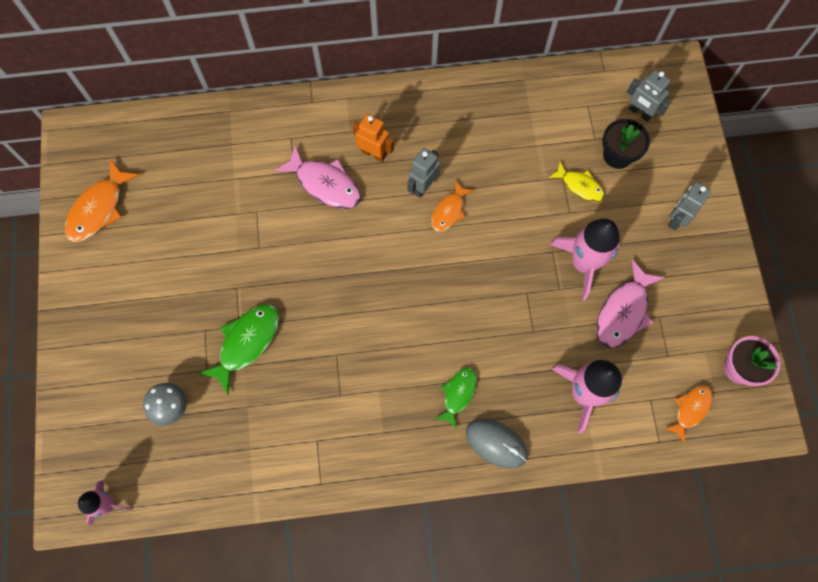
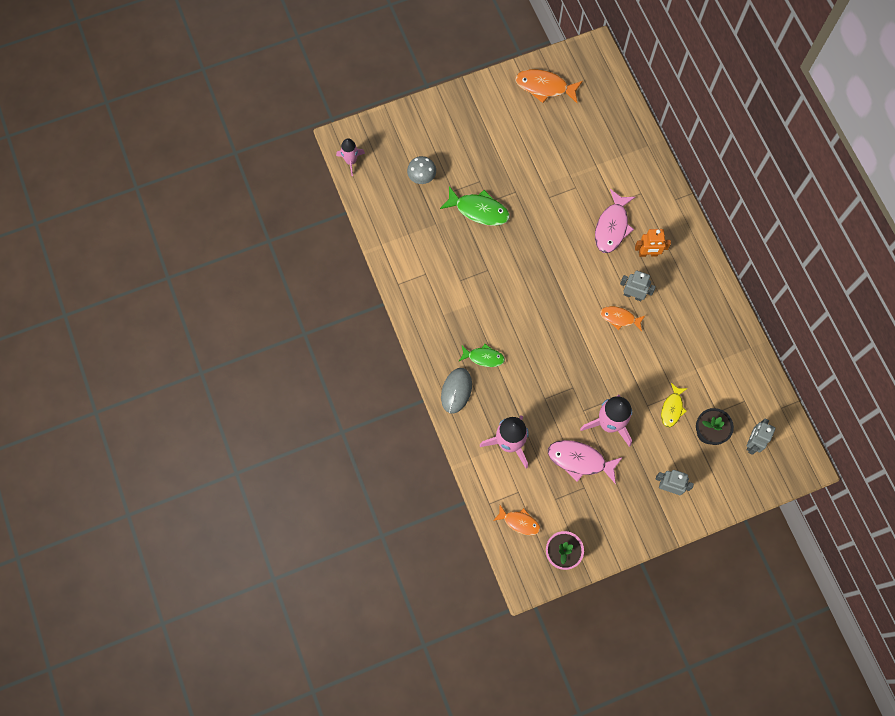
camera: 75 degrees right, 0 degrees up
orange robot [353,114,394,162] -> orange robot turned 75 degrees clockwise [635,229,671,257]

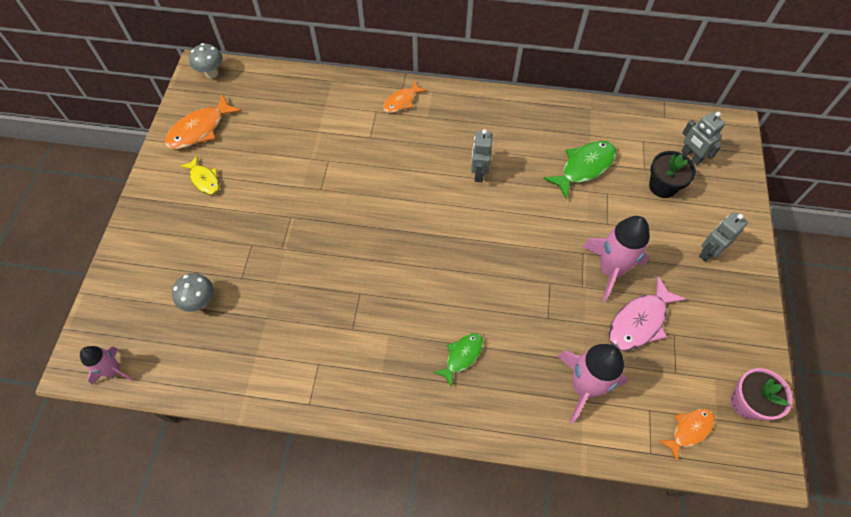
camera: 60 degrees left, 10 degrees down
green fish [440,186,510,226] -> green fish moved to [543,141,616,199]
grey mouse [441,368,472,414] -> none
pink fish [595,189,635,253] -> none
orange fish [600,306,646,331] -> orange fish moved to [383,81,427,113]
grey robot [620,271,656,301] -> grey robot turned 45 degrees counterclockwise [471,129,492,182]
orange robot [635,229,671,257] -> none
yellow fish [661,383,688,427] -> yellow fish moved to [180,156,219,195]
none -> grey mushroom [189,43,223,78]

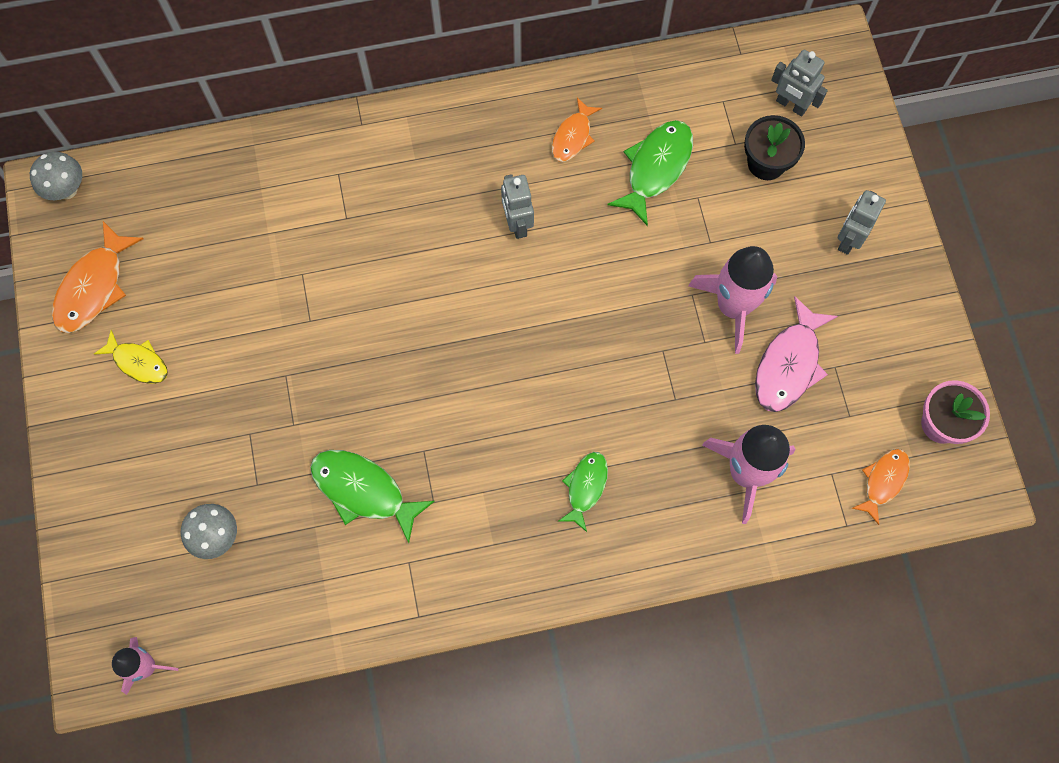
camera: 20 degrees left, 10 degrees up
orange fish [383,81,427,113] -> orange fish moved to [552,98,602,162]
none -> green fish [310,450,435,543]

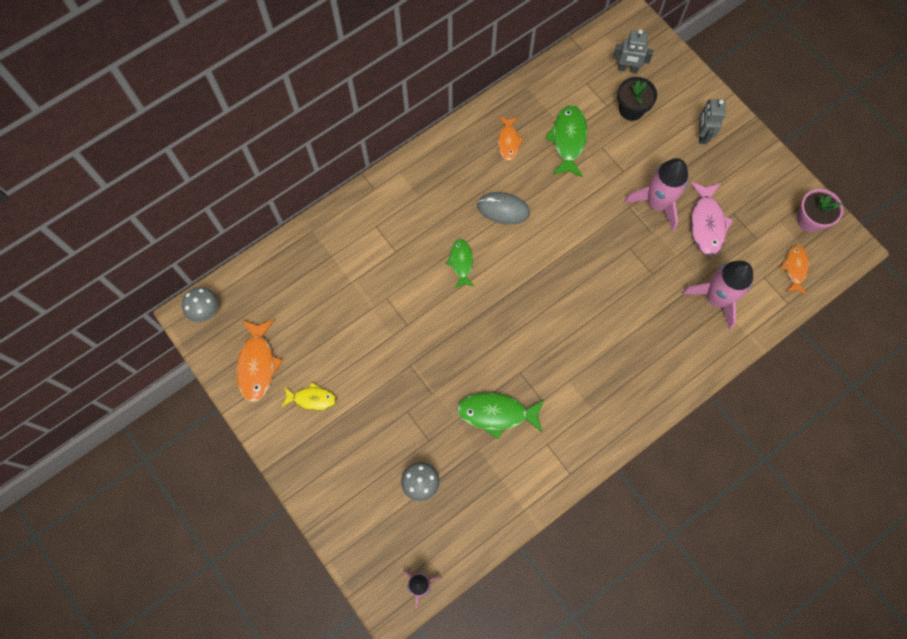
camera: 25 degrees left, 0 degrees up
grey robot [501,174,534,239] -> grey mouse [477,192,530,224]
green fish [558,452,608,532] -> green fish moved to [446,239,474,288]

